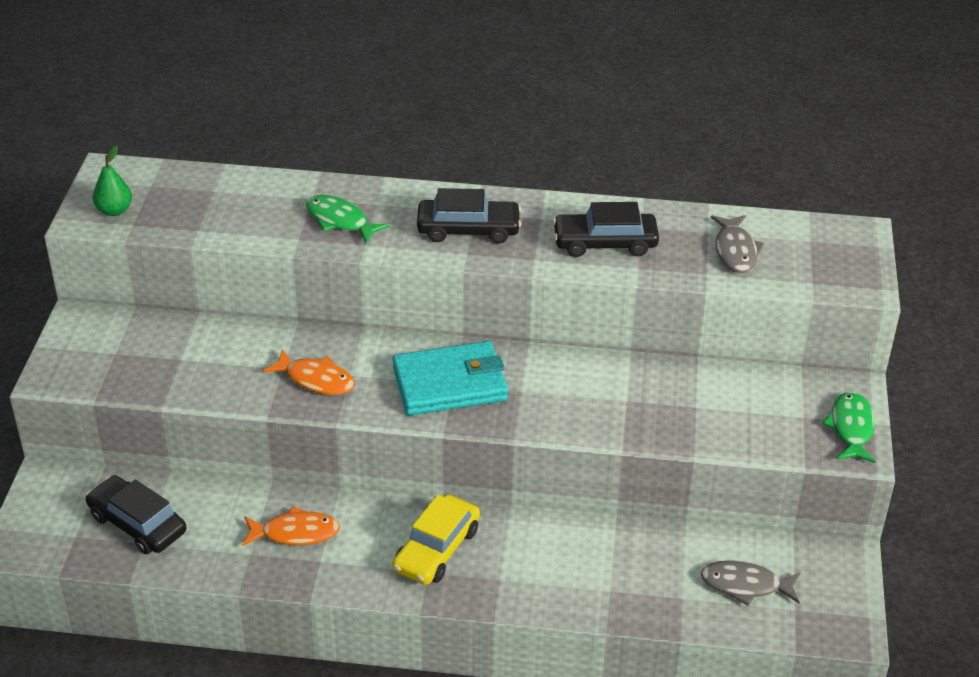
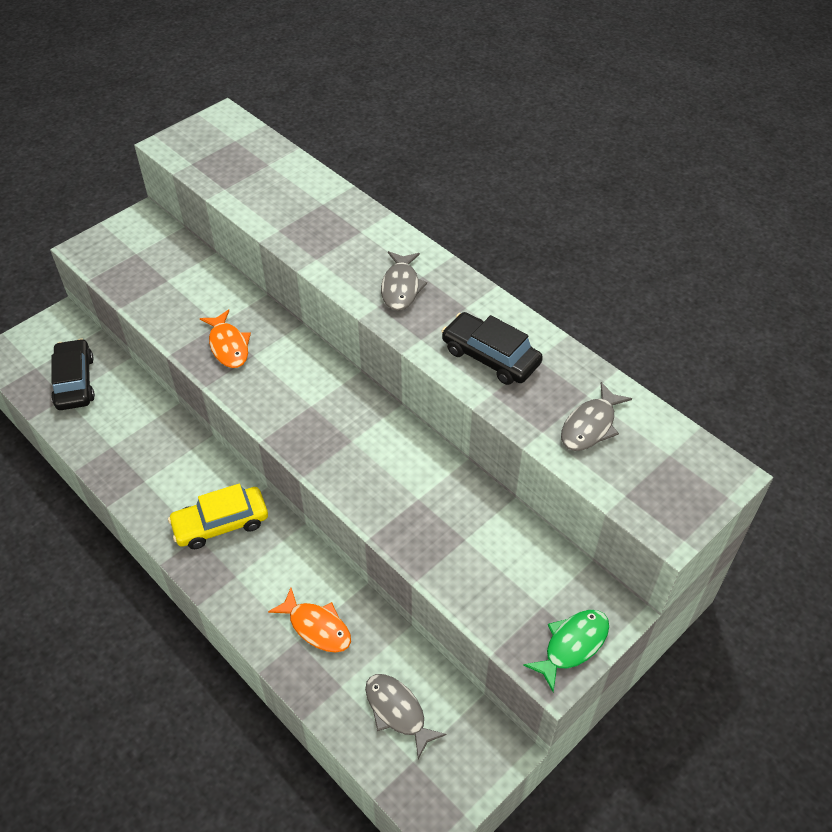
camera: 40 degrees right, 10 degrees up
green pear [93,145,132,216] -> none
orange fish [242,506,340,546] -> orange fish moved to [268,588,351,653]
green fish [306,195,389,244] -> none
turquoise wallet [393,341,508,416] -> none
black car [417,188,521,244] -> grey fish [381,251,427,311]

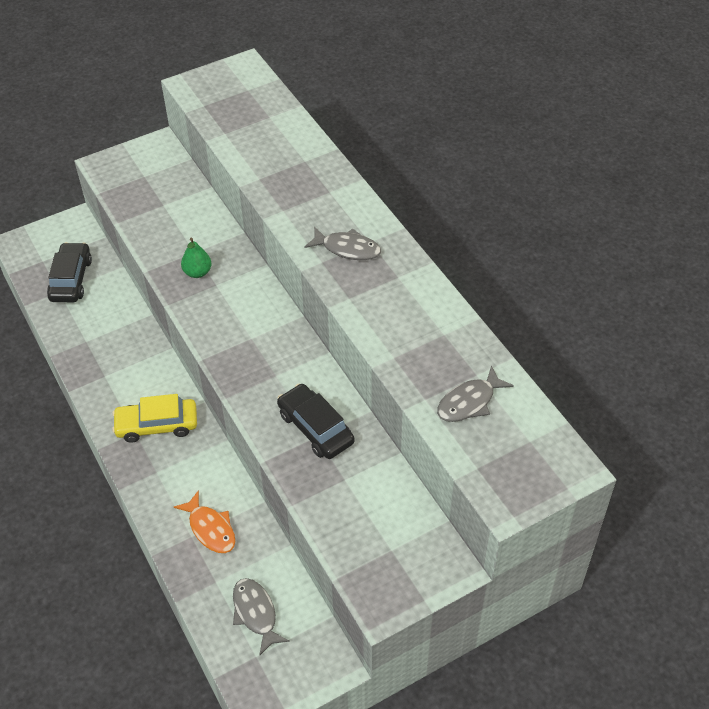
camera: 15 degrees right, 0 degrees up
orange fish [200,309,251,368] -> green pear [181,238,212,278]
grey fish [381,251,427,311] -> grey fish turned 90 degrees counterclockwise [304,227,381,260]
black car [442,312,543,385] -> black car moved to [277,383,355,459]
green fish [523,610,609,692] -> none

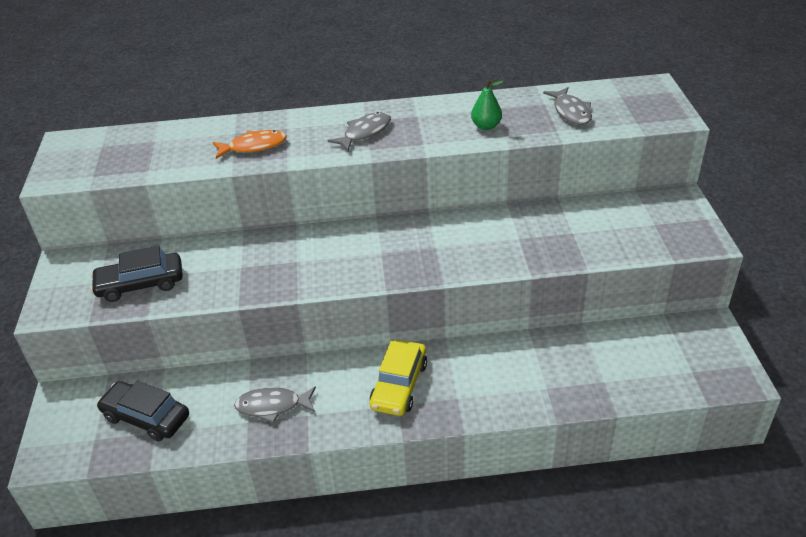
camera: 65 degrees left, 10 degrees down
orange fish [174,490,235,553] -> orange fish moved to [213,130,287,159]
green pear [181,238,212,278] -> green pear moved to [471,79,504,130]
grey fish [233,578,290,656] -> grey fish moved to [234,386,316,423]
black car [277,383,355,459] -> black car moved to [90,246,183,302]

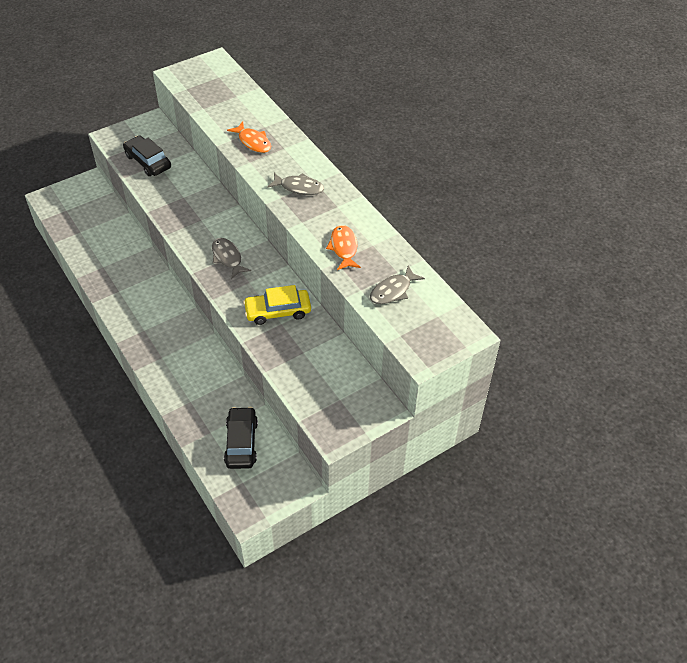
camera: 60 degrees right, 10 degrees up
black car [97,381,189,441] -> black car moved to [224,407,258,469]
grey fish [234,386,316,423] -> grey fish moved to [212,238,251,279]
yellow car [370,340,427,416] -> yellow car moved to [243,285,311,325]
green pear [471,79,504,130] -> orange fish [326,225,361,270]

